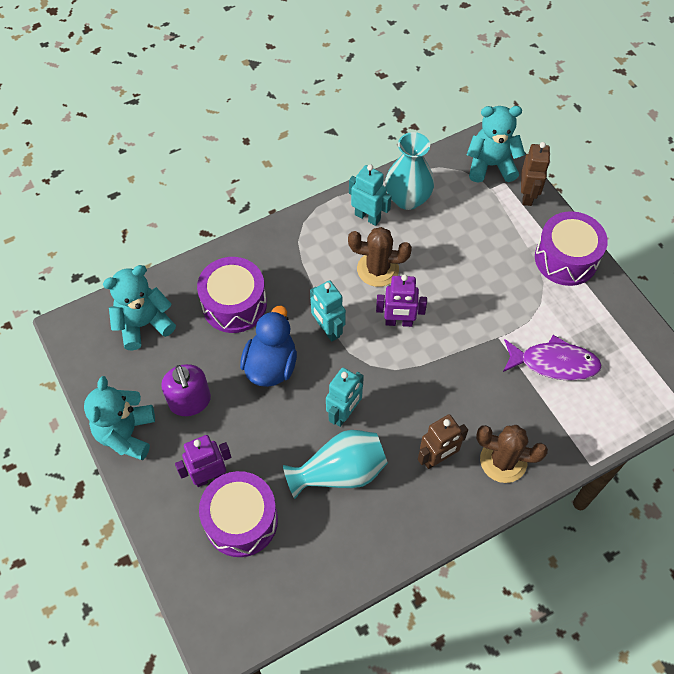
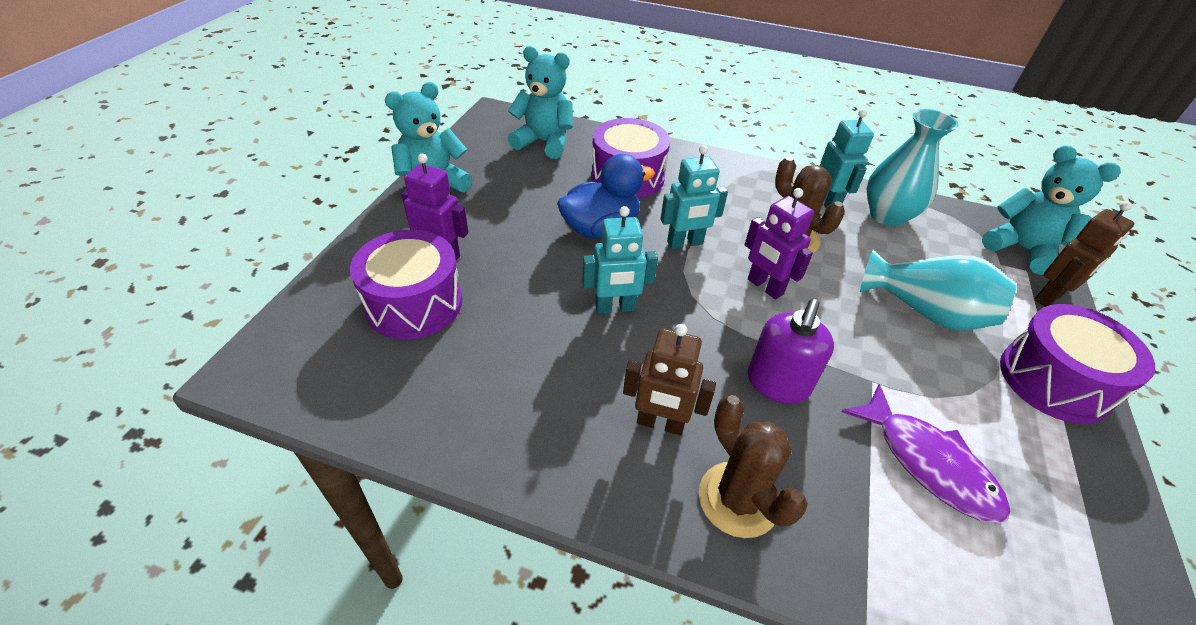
camera: 45 degrees right, 15 degrees down
purple soap dispenser [161,364,211,416] -> purple soap dispenser moved to [748,299,834,404]
turquoise vase [283,430,388,499] -> turquoise vase moved to [860,249,1016,331]
turquoise robot [310,280,346,342] -> turquoise robot turned 120 degrees counterclockwise [660,145,728,249]

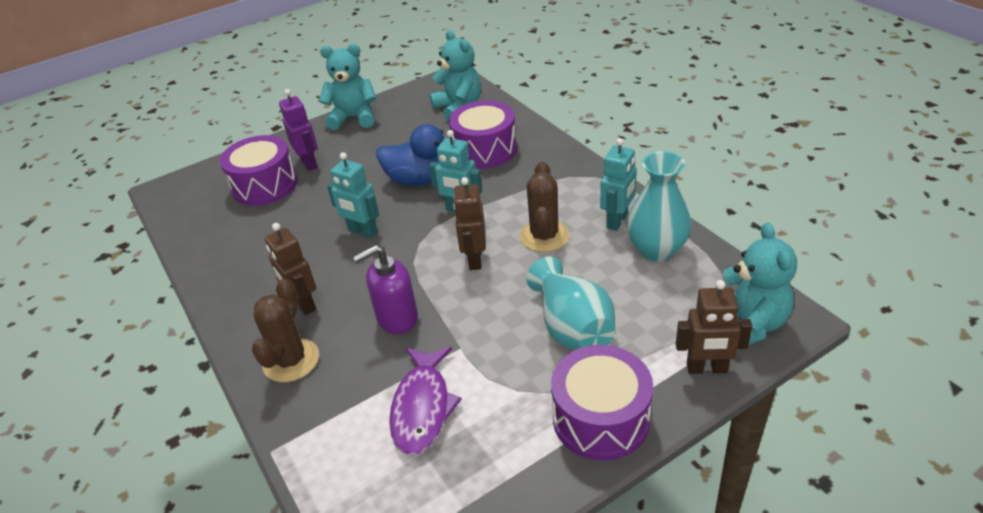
camera: 45 degrees right, 5 degrees down
purple robot [745,188,814,299] -> brown robot [453,177,486,270]

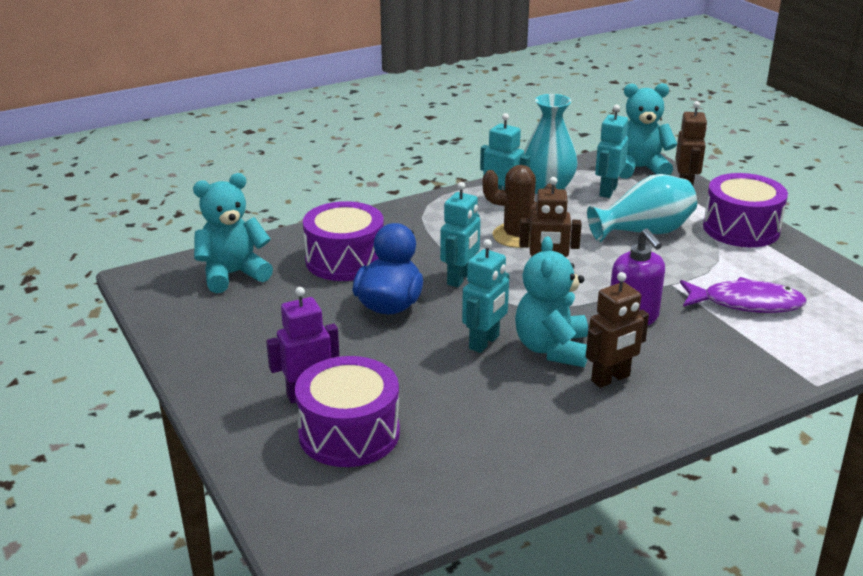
camera: 90 degrees left, 10 degrees down
brown cactus [252,279,319,382] -> none
turquoise teddy bear [319,44,376,130] -> turquoise teddy bear moved to [515,236,588,367]
none -> turquoise robot [595,104,628,198]

